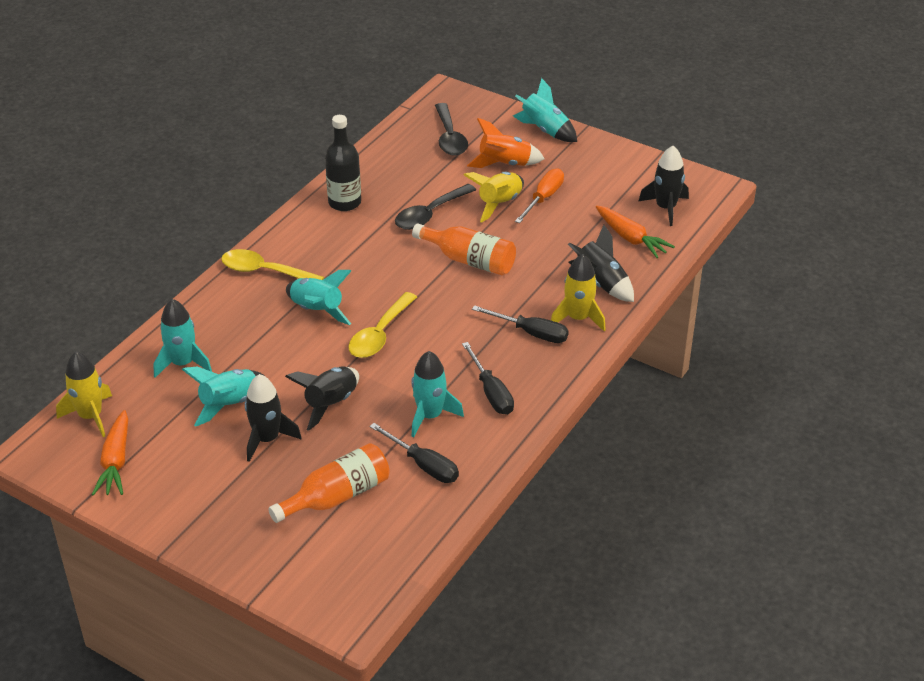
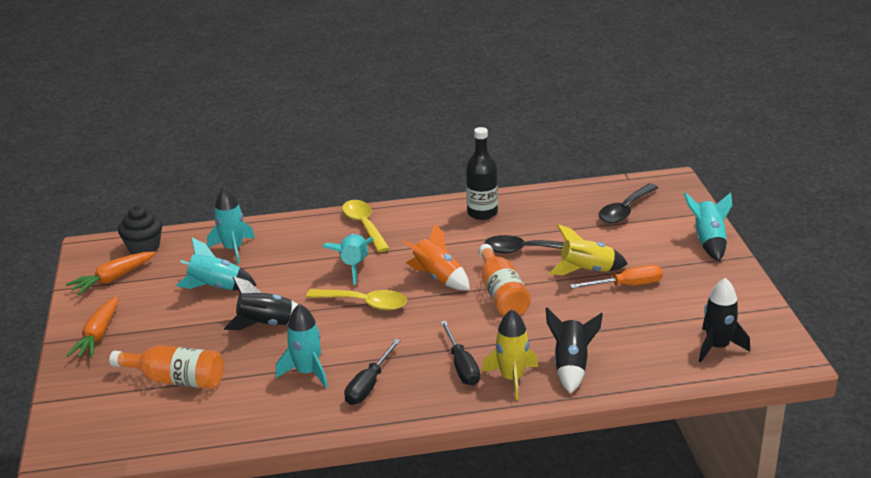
camera: 50 degrees right, 10 degrees down
yellow rocket [56,352,112,437] -> black cupcake [118,206,162,255]
black rocket [245,374,302,462] -> none
yellow spoon [348,292,417,358] -> yellow spoon turned 150 degrees counterclockwise [306,289,407,311]
black screwdriver [369,423,459,483] -> none
orange rocket [467,118,545,168] -> orange rocket moved to [402,224,470,290]
orange carrot [596,206,675,258] -> orange carrot moved to [66,296,118,358]

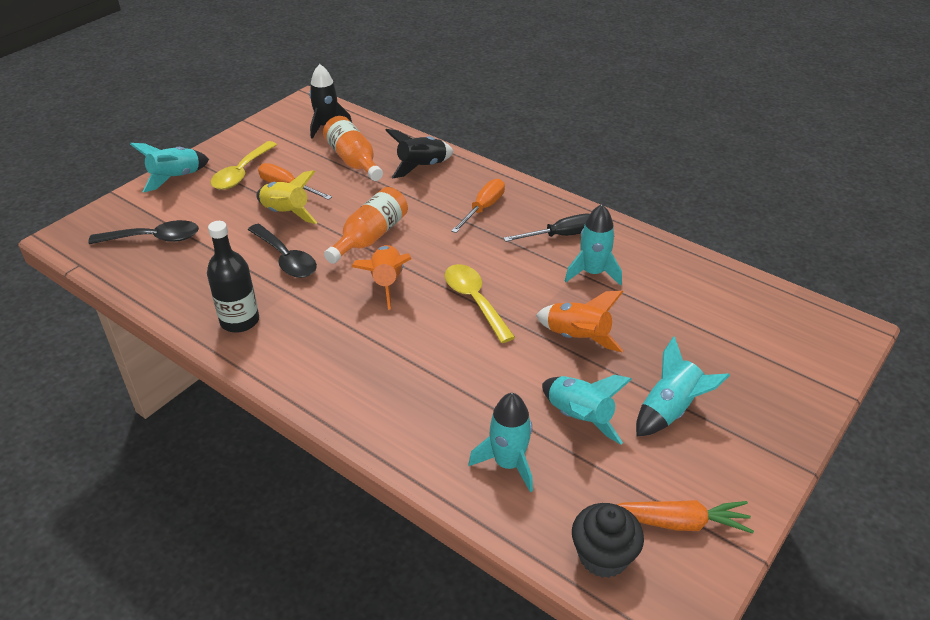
camera: 135 degrees left, 10 degrees up
orange carrot [66,296,118,358] -> none
orange bottle [109,345,224,389] -> orange bottle moved to [323,116,383,181]
black rocket [224,276,298,330] -> orange rocket [536,291,624,352]
turquoise rocket [323,233,374,285] -> turquoise rocket moved to [636,336,730,436]
yellow spoon [342,200,390,252] -> yellow spoon moved to [211,141,277,190]
black screwdriver [440,321,480,386] -> orange screwdriver [451,179,505,233]
yellow rocket [482,309,538,400] -> none

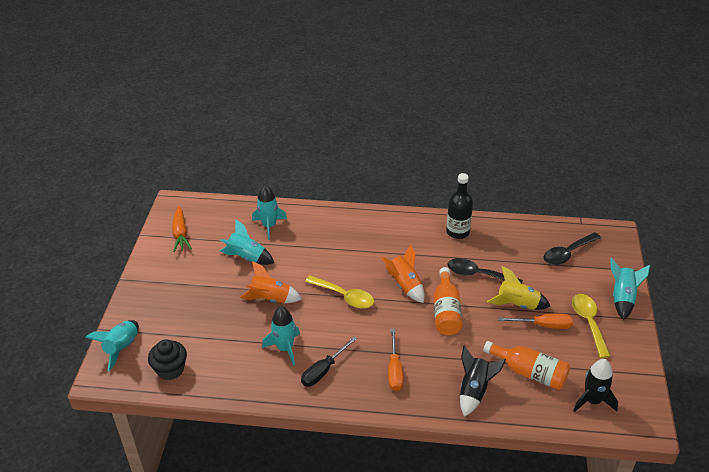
camera: 150 degrees right, 0 degrees up
black cupcake [572,503,644,578] -> black cupcake moved to [148,339,187,380]
orange carrot [617,500,754,533] -> orange carrot turned 75 degrees counterclockwise [172,206,192,252]
turquoise rocket [636,336,730,436] -> turquoise rocket moved to [85,320,139,371]

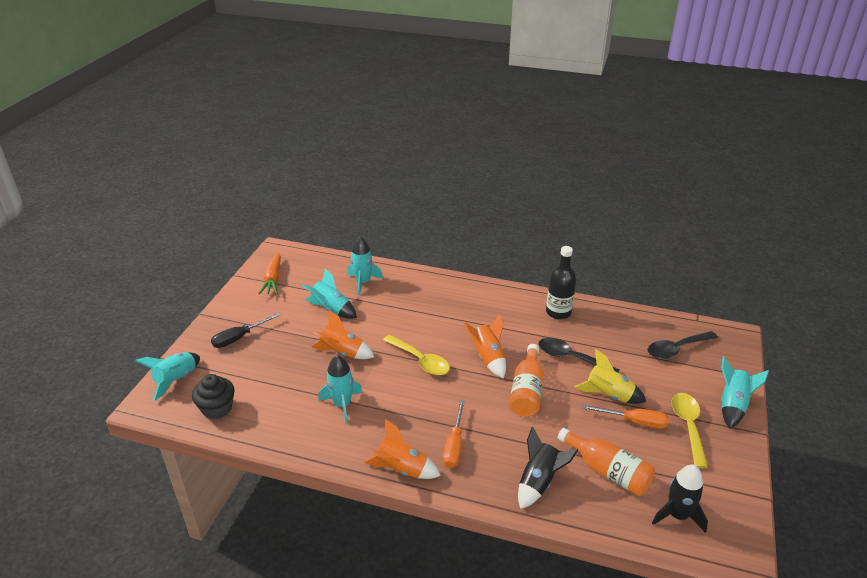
camera: 10 degrees right, 5 degrees down
black screwdriver [301,337,357,387] -> black screwdriver moved to [211,313,280,348]
none -> orange rocket [364,419,441,479]

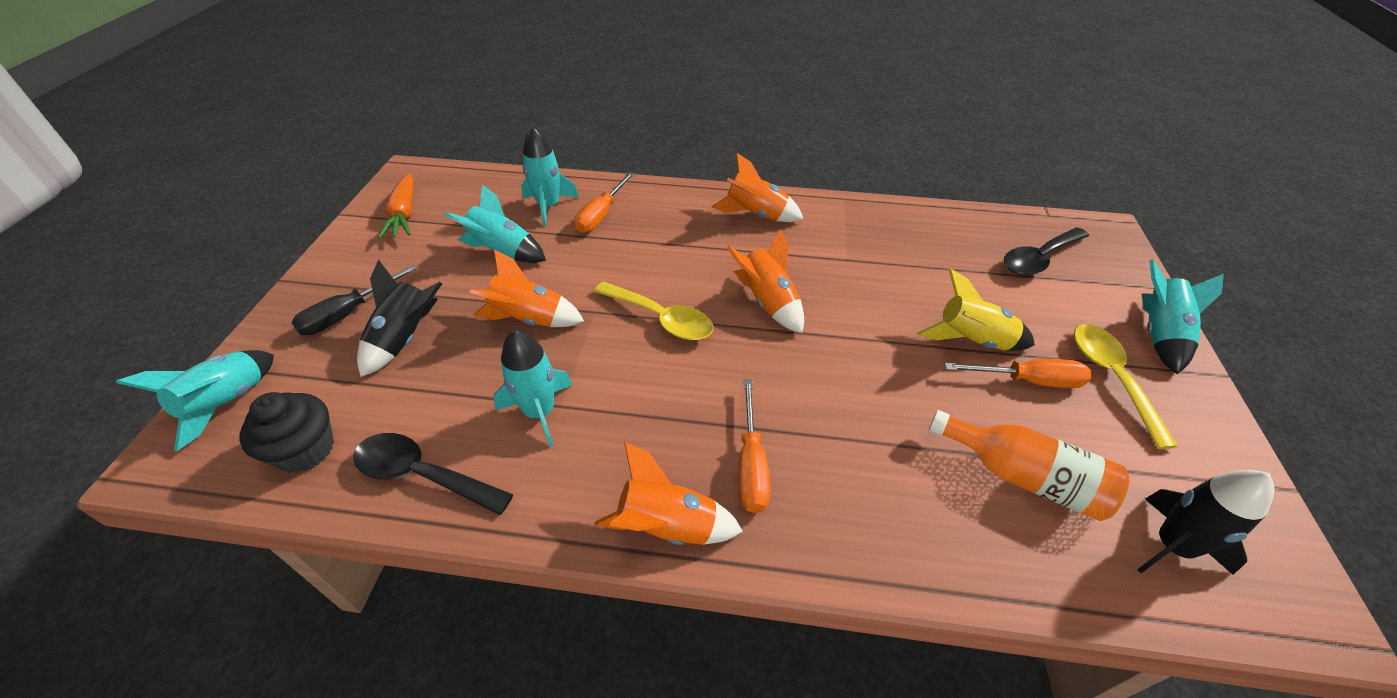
camera: 10 degrees left, 10 degrees up
orange bottle [509,344,544,417] -> none
black rocket [518,427,578,509] -> black rocket moved to [357,259,442,377]
black spoon [538,338,620,373] -> black spoon moved to [353,433,513,515]
black bottle [546,246,576,319] -> none
none -> orange screwdriver [574,172,634,233]
none -> orange rocket [712,153,803,222]

